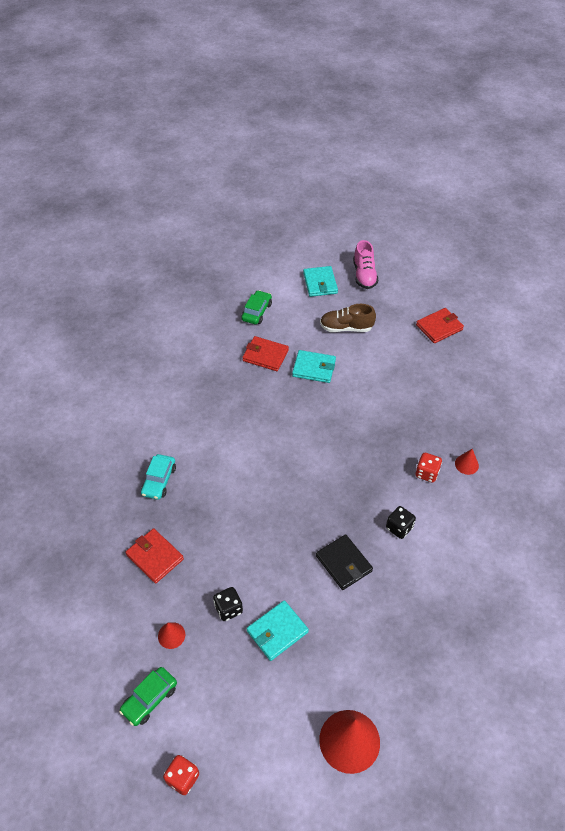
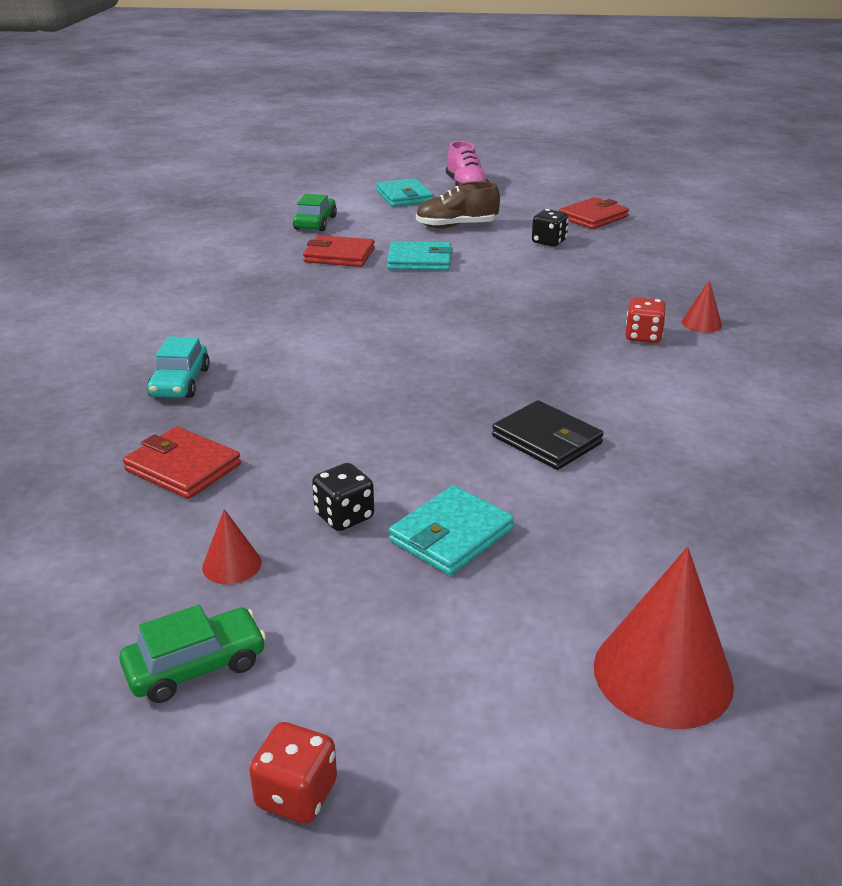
camera: 10 degrees left, 20 degrees down
green car [119,667,177,726] -> green car turned 150 degrees counterclockwise [119,605,266,703]
black dice [386,506,416,539] -> black dice moved to [532,209,569,247]

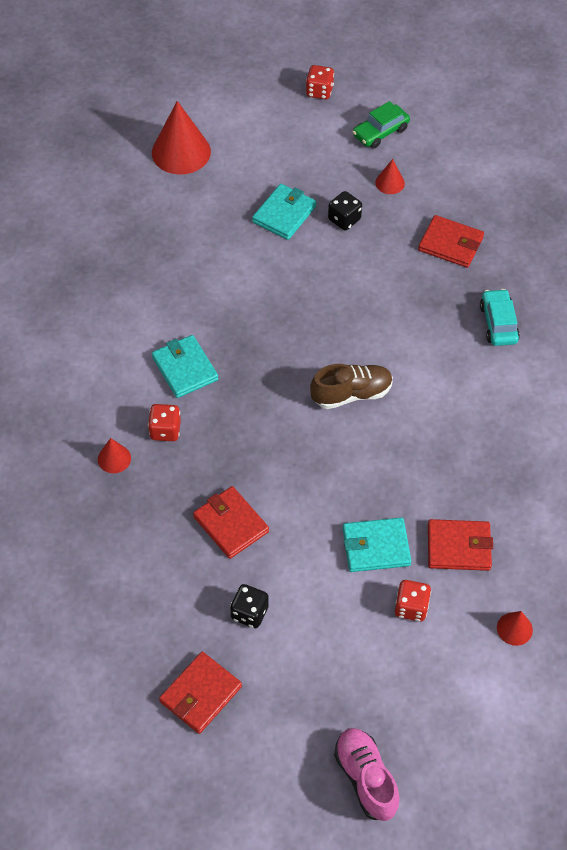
camera: 170 degrees right, 25 degrees up
green car [293,194,337,231] -> red cone [497,611,533,646]
turquoise wallet [376,178,433,207] -> turquoise wallet moved to [152,335,218,398]
brown shoe [416,181,500,228] -> brown shoe moved to [310,364,393,409]
black wallet [492,400,604,470] -> none
none -> red wallet [193,486,269,559]
none -> red dice [395,580,431,622]

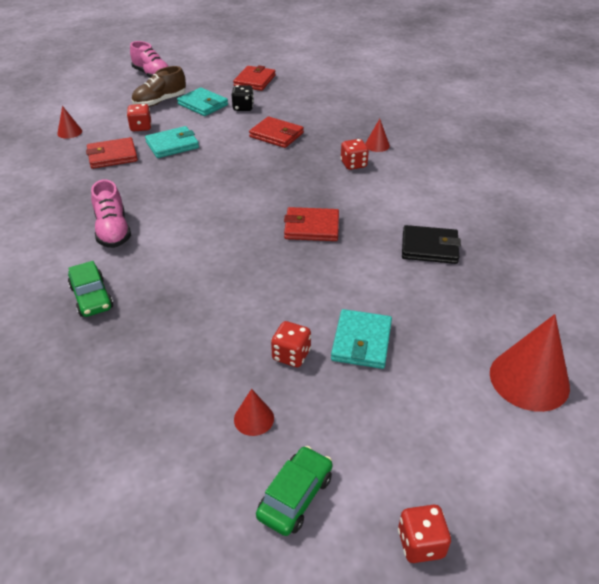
camera: 160 degrees right, 15 degrees down
turquoise wallet [152,335,218,398] -> turquoise wallet moved to [177,87,228,116]
brown shoe [310,364,393,409] -> brown shoe moved to [131,66,186,107]
black dice [328,191,362,230] -> red dice [271,321,311,367]
red wallet [418,215,484,268] -> red wallet moved to [284,207,339,241]
turquoise car [480,289,520,346] -> green car [68,261,113,317]
none -> pink shoe [91,179,131,248]
none -> black wallet [402,225,461,264]

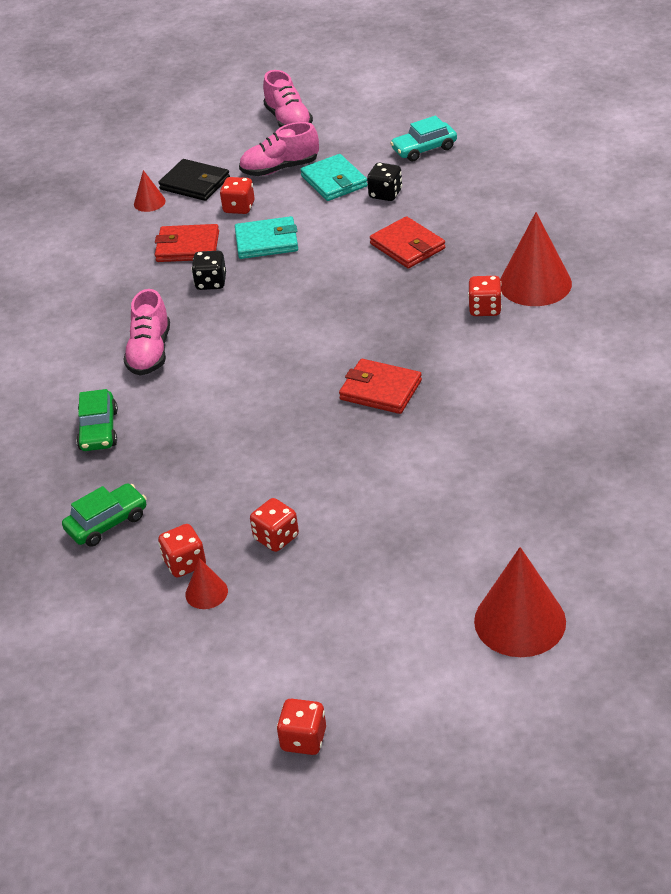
camera: 25 degrees right, 0 degrees up
brown shoe [131,66,186,107] -> pink shoe [239,122,319,176]
red wallet [233,65,276,91] -> turquoise car [390,116,457,162]
green car [256,446,332,536] -> green car moved to [62,483,147,547]
turquoise wallet [331,309,392,369] -> none
red cone [365,119,390,152] -> red cone [500,212,572,306], size x2.04
black wallet [402,225,461,264] -> black wallet moved to [158,159,230,201]
none -> red dice [158,524,206,578]
none -> black dice [191,251,226,290]

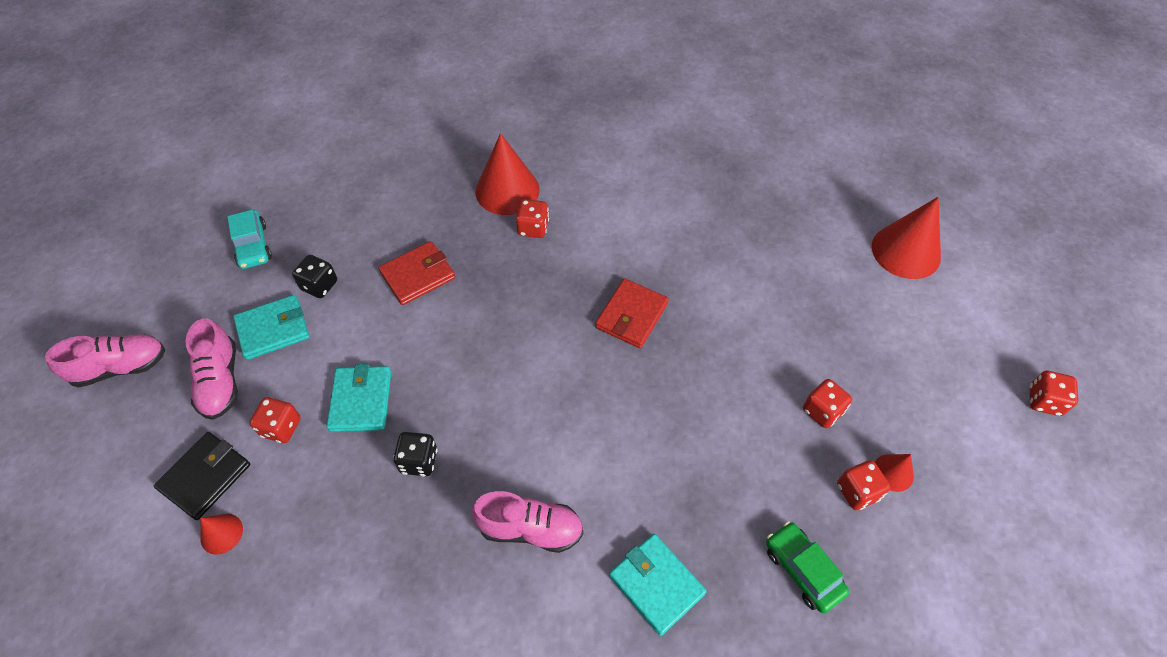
camera: 90 degrees left, 15 degrees up
green car [76,389,118,451] -> turquoise wallet [609,534,707,636]
red wallet [155,224,219,262] -> none

